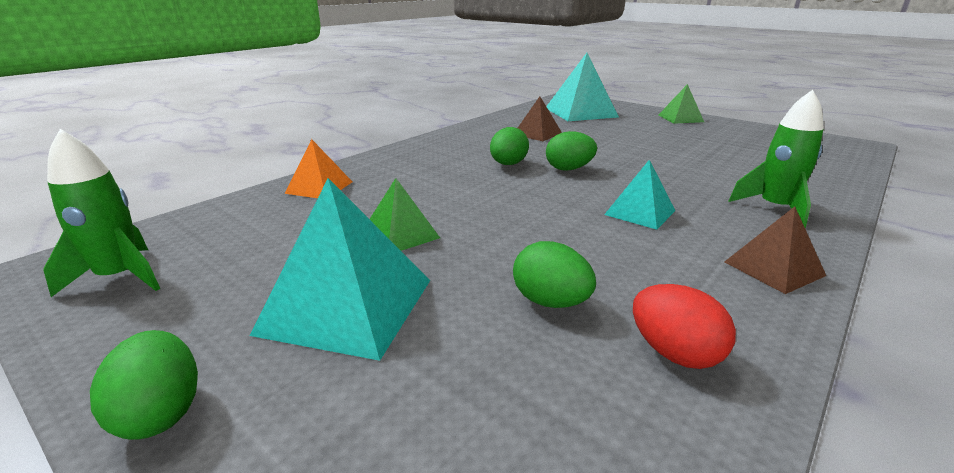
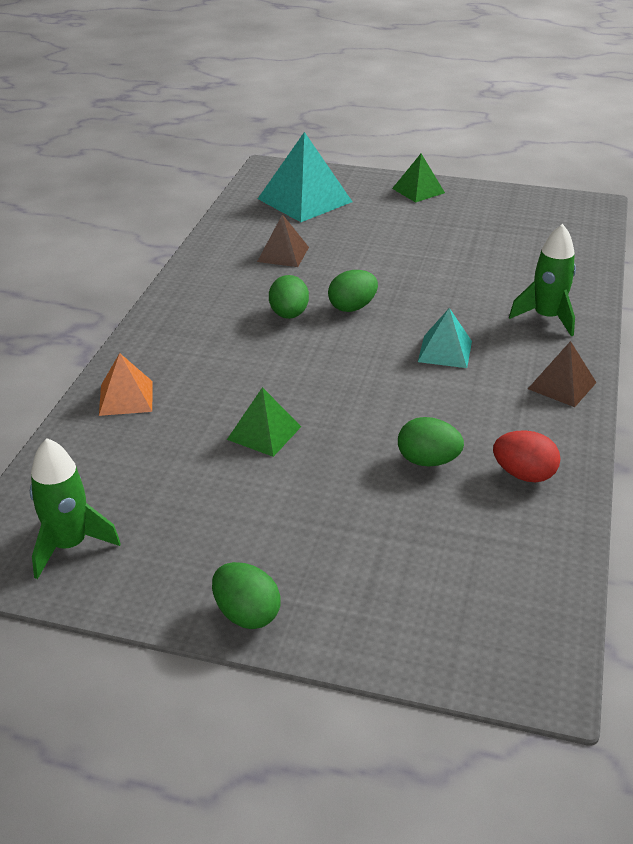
camera: 25 degrees left, 10 degrees up
turquoise pyramid [249,178,430,361] -> none

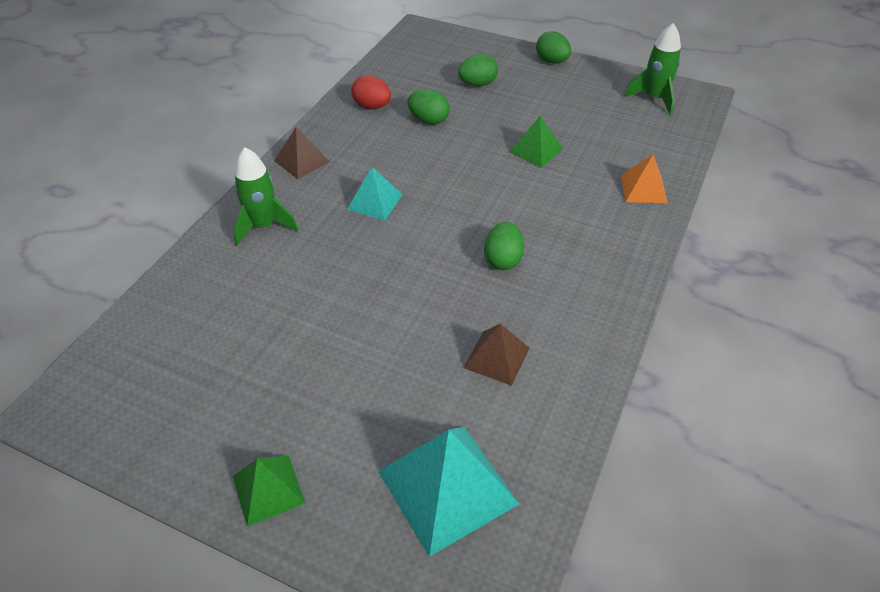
camera: 170 degrees left, 10 degrees up
green egg [328,270,378,312] -> green egg moved to [458,54,498,86]

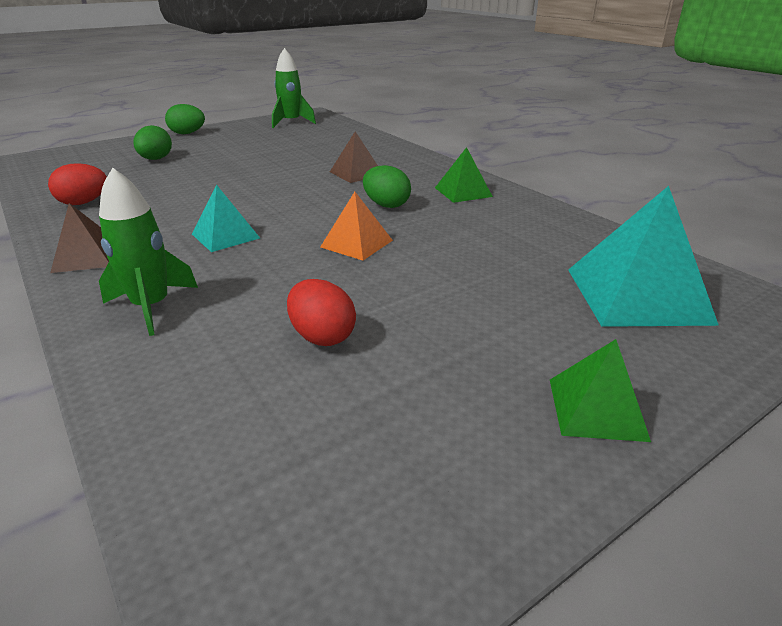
camera: 60 degrees left, 15 degrees down
green egg [408,89,449,125] -> none
brown pyramid [464,324,529,386] -> brown pyramid moved to [330,132,378,183]
green pyramid [509,116,563,168] -> green pyramid moved to [435,147,493,203]
orange pyramid [621,154,668,203] -> orange pyramid moved to [320,192,393,261]
none -> red egg [287,279,356,346]

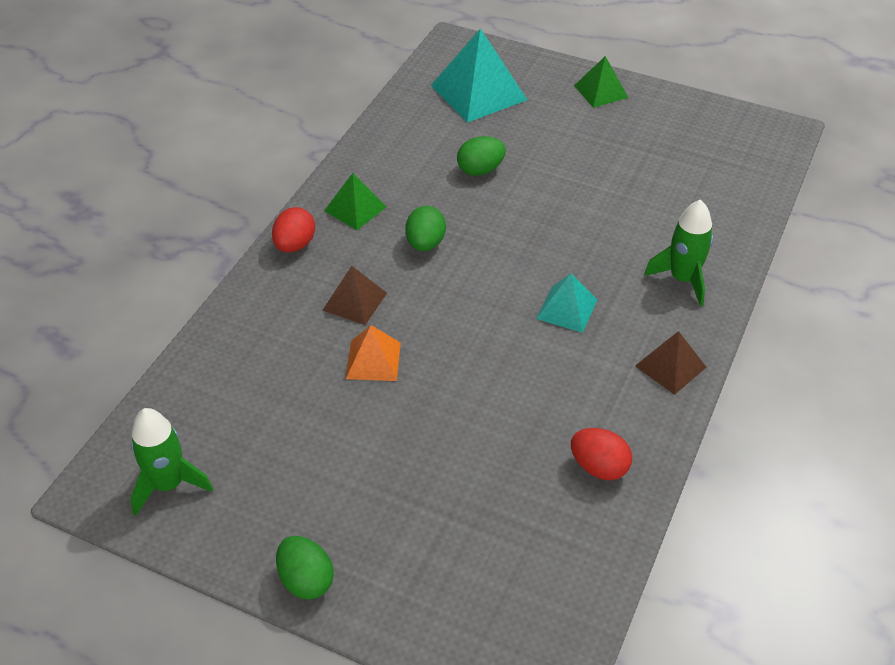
camera: 120 degrees left, 15 degrees up
green egg [133,125,172,160] -> green egg moved to [457,136,506,176]
red egg [287,279,356,346] -> red egg moved to [272,207,315,253]
orange pyramid [320,192,393,261] -> orange pyramid moved to [346,325,401,381]

